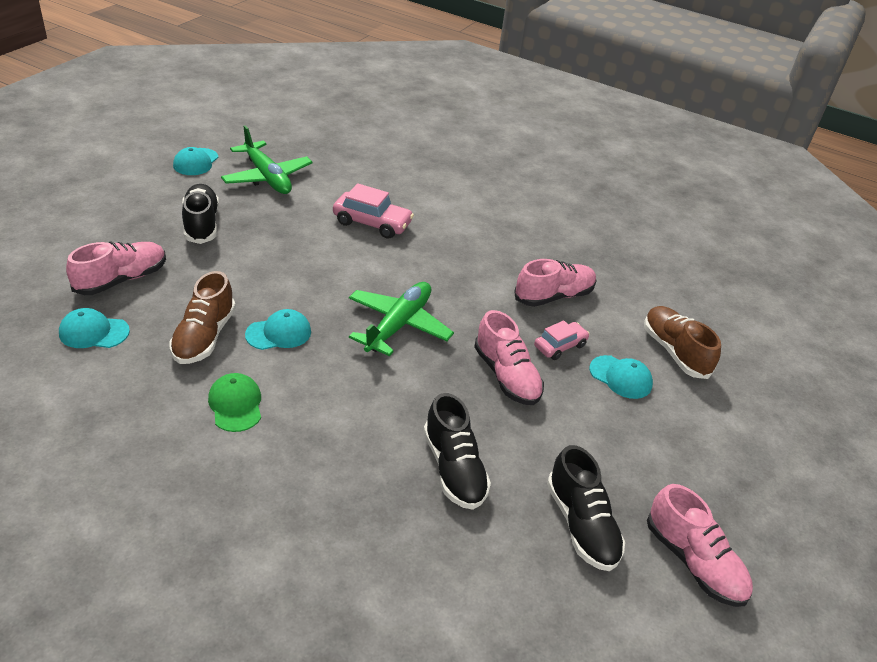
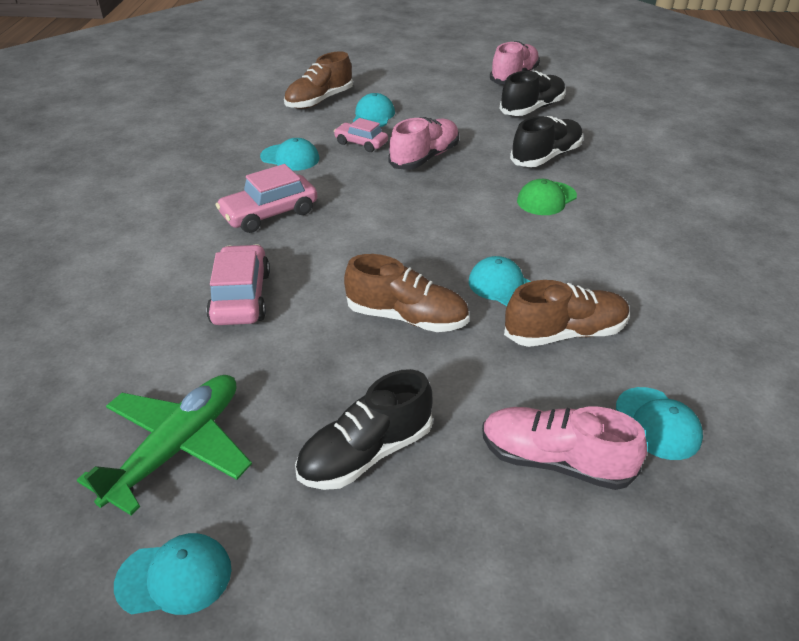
camera: 110 degrees left, 0 degrees up
green cap [208,373,261,432] -> green cap moved to [517,179,577,215]
green plane [349,282,454,356] -> none
pink shoe [514,259,597,307] -> turquoise cap [260,138,319,171]
none -> pink car [216,164,317,233]
none -> brown shoe [344,254,469,332]

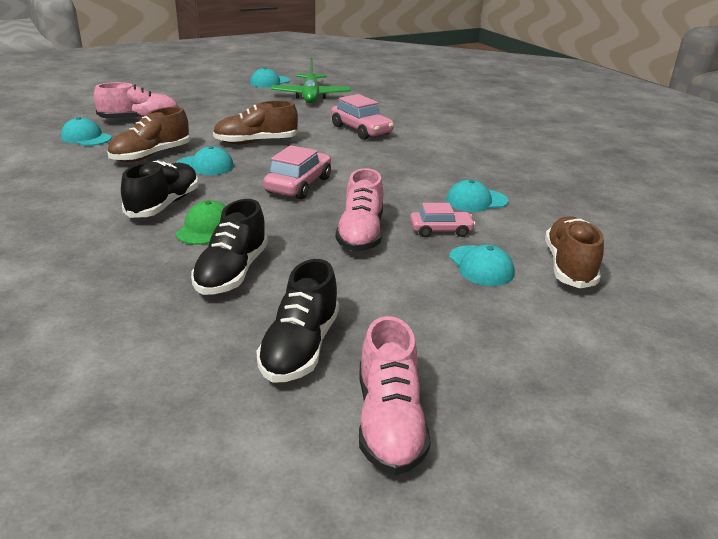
camera: 145 degrees right, 10 degrees down
pink car [216,164,317,233] -> pink car moved to [263,145,331,199]
black shoe [295,369,433,490] -> black shoe moved to [121,160,199,218]

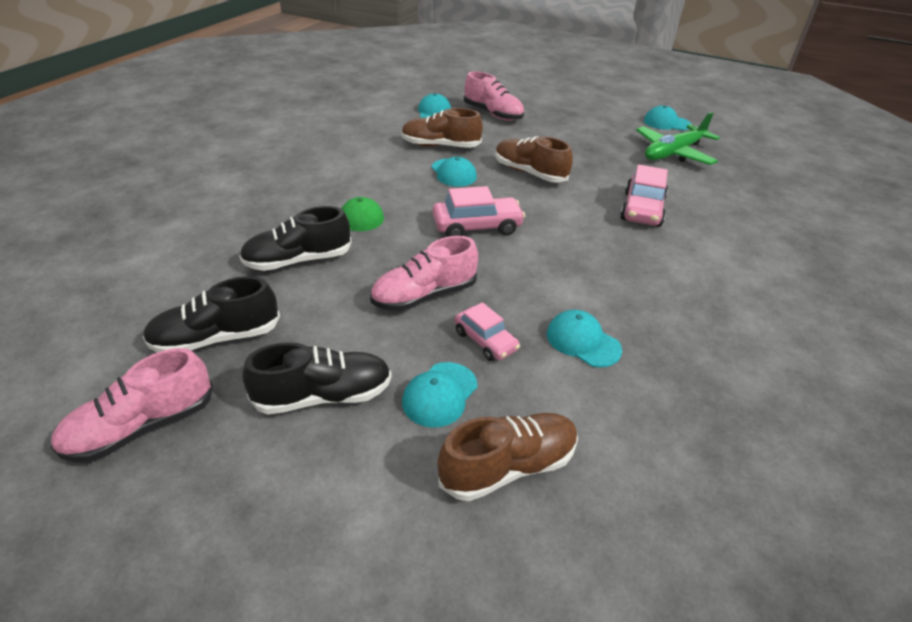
camera: 55 degrees right, 10 degrees up
black shoe [121,160,199,218] -> black shoe moved to [242,342,392,414]

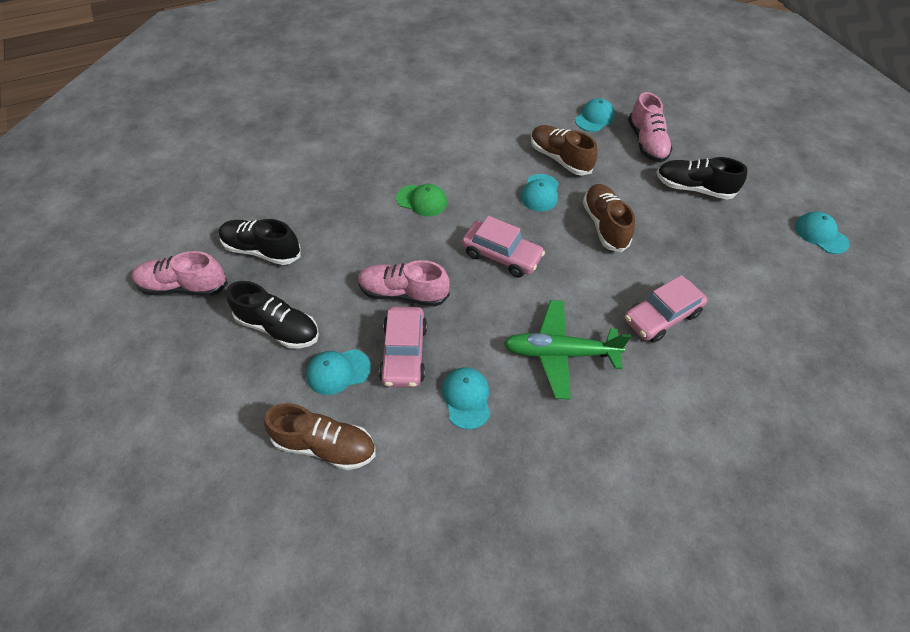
camera: 40 degrees right, 15 degrees up
black shoe [239,206,351,271] -> black shoe moved to [657,157,748,199]
pink car [455,302,520,361] -> pink car [379,306,427,388], size x1.56
green plane [636,112,720,165] -> green plane moved to [503,300,631,399]

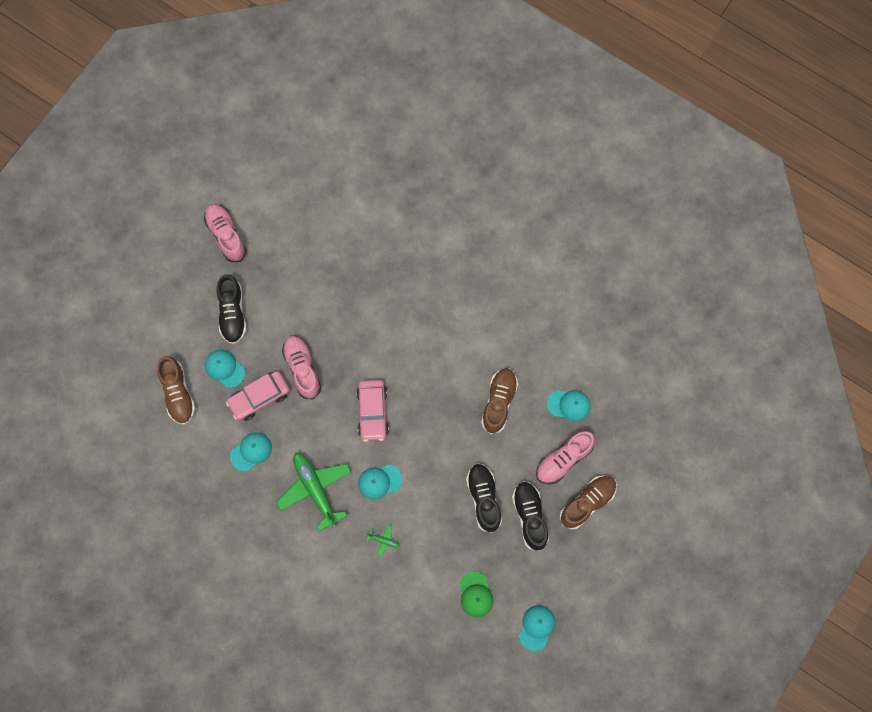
camera: 60 degrees right, 20 degrees up
black shoe [218,219,301,265] -> black shoe moved to [466,463,502,533]
green cap [396,184,447,216] -> green cap moved to [460,572,494,618]
turquoise cap [520,174,559,212] -> turquoise cap moved to [358,465,402,500]
brown shoe [583,184,635,252] -> brown shoe moved to [559,475,617,530]
pink car [624,275,707,343] -> green plane [366,525,399,557]

